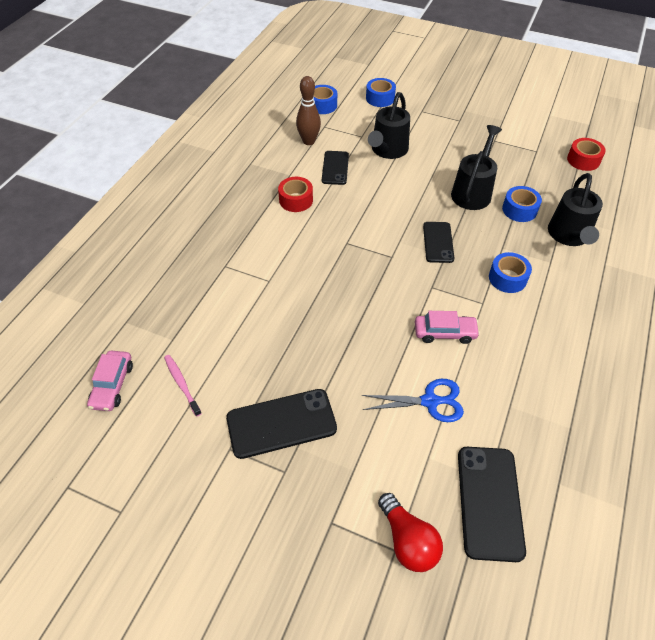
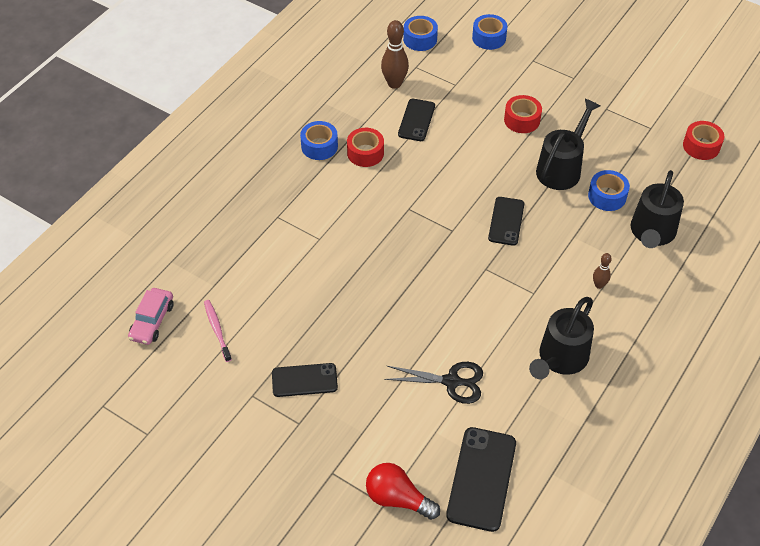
camera: 10 degrees right, 0 degrees up
black phone [226,389,337,459] -> black phone [272,363,338,397], size x0.65
blue scissors [362,379,464,422] -> black scissors [384,362,483,404]
black watering can [368,92,410,159] -> black watering can moved to [529,297,594,379]
red light bulb [378,493,443,572] -> red light bulb turned 135 degrees clockwise [366,463,440,520]
pink car [415,311,480,344] -> none
blue tape [489,252,532,293] -> blue tape moved to [300,121,338,160]
none -> red tape [504,95,542,133]
none -> brown bowling pin [593,253,612,289]

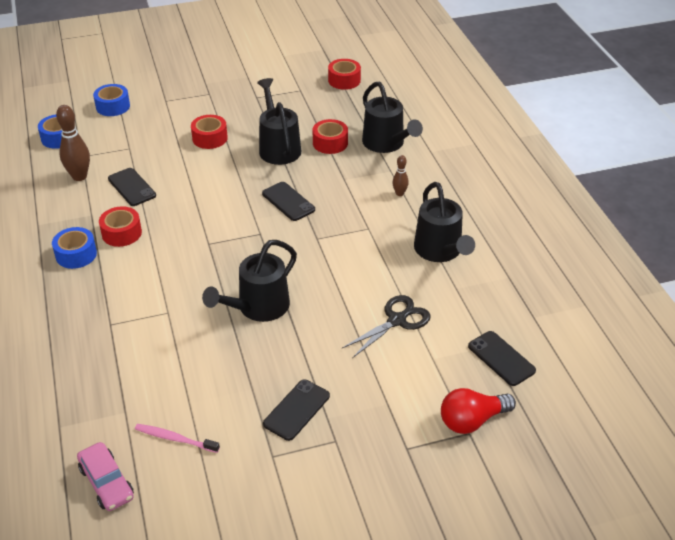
camera: 50 degrees left, 10 degrees down
black phone [446,427,516,532] -> black phone [468,331,536,386], size x0.65
blue tape [588,170,630,211] -> red tape [312,119,348,154]
none -> black watering can [202,240,297,322]

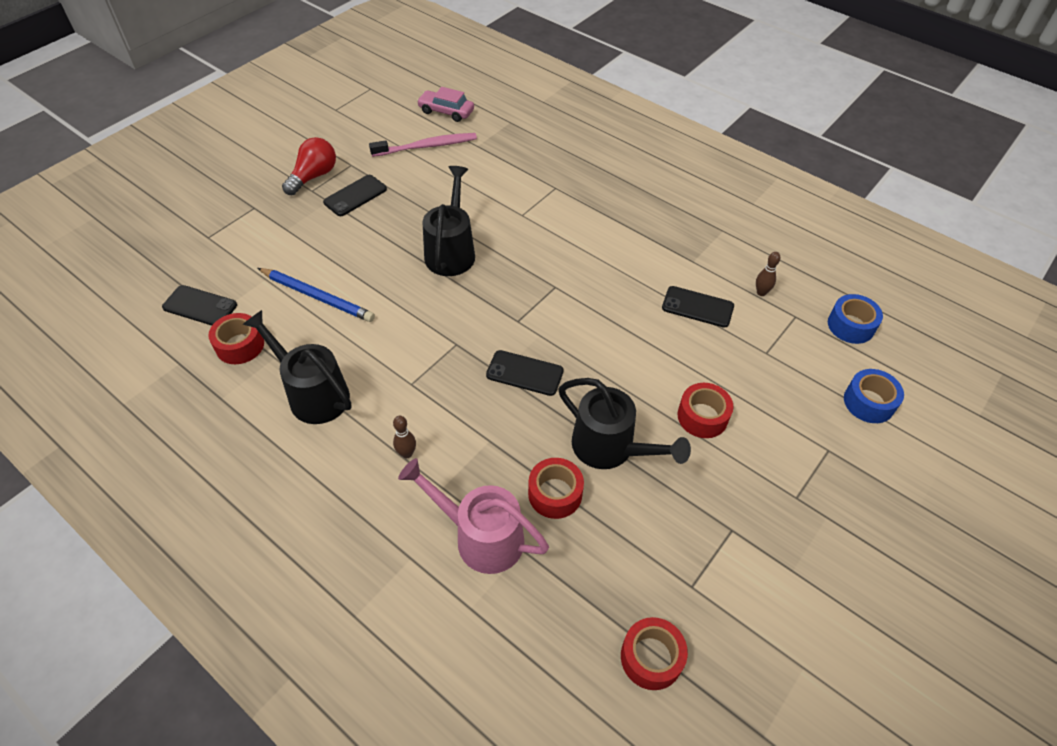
camera: 145 degrees right, 10 degrees up
blue tape [52,227,97,269] -> none
brown bowling pin [56,105,90,181] -> brown bowling pin [756,252,780,296], size x0.55
red tape [99,206,142,247] -> red tape moved to [208,313,264,364]
pink toothbrush [135,424,220,453] -> pink toothbrush [369,133,477,157], size x1.53
black phone [263,379,330,441] -> black phone turned 45 degrees clockwise [323,175,387,216]
black scissors [342,295,430,358] -> blue pencil [258,268,375,322]
black watering can [362,82,423,153] -> pink watering can [398,458,549,574]
red light bulb [441,388,516,434] -> red light bulb moved to [282,137,336,195]

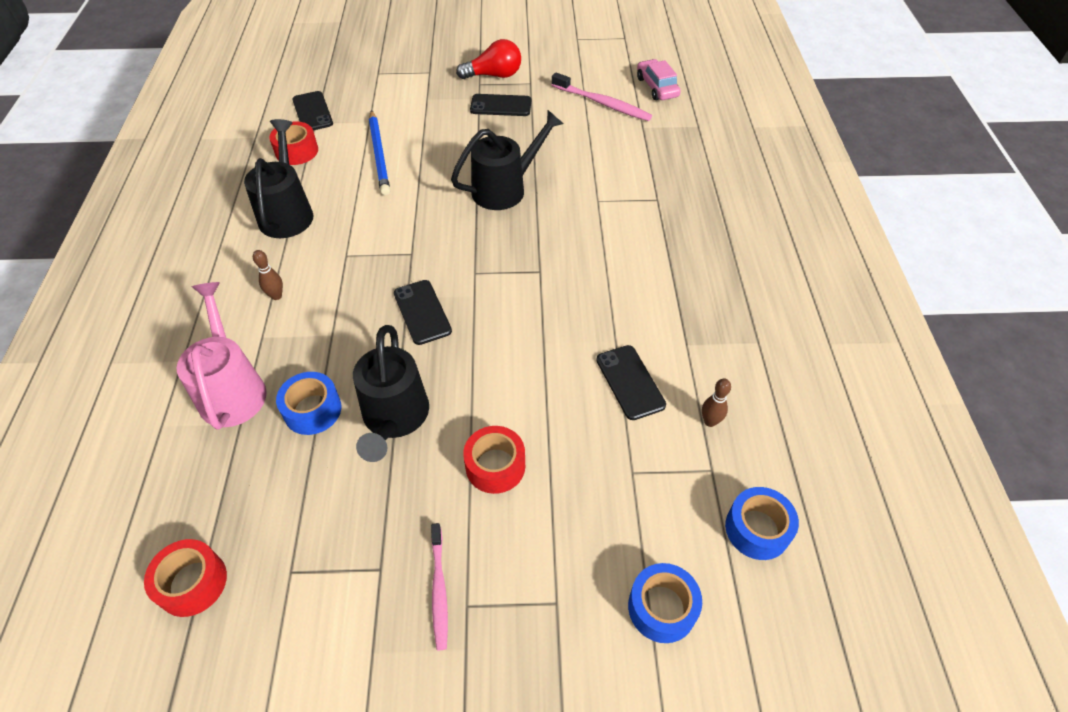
camera: 50 degrees right, 0 degrees up
red tape [528,458,584,519] -> blue tape [276,372,341,435]
none -> pink toothbrush [431,523,448,650]

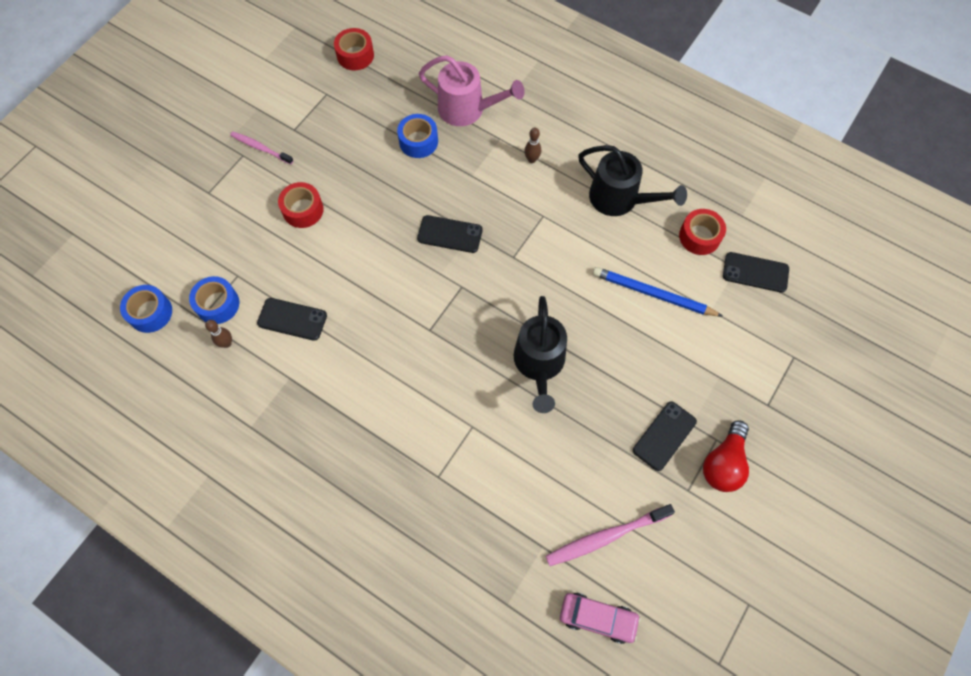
camera: 125 degrees right, 15 degrees up
black watering can [353,325,429,462] -> none
blue tape [628,563,702,643] -> blue tape moved to [189,276,239,324]

